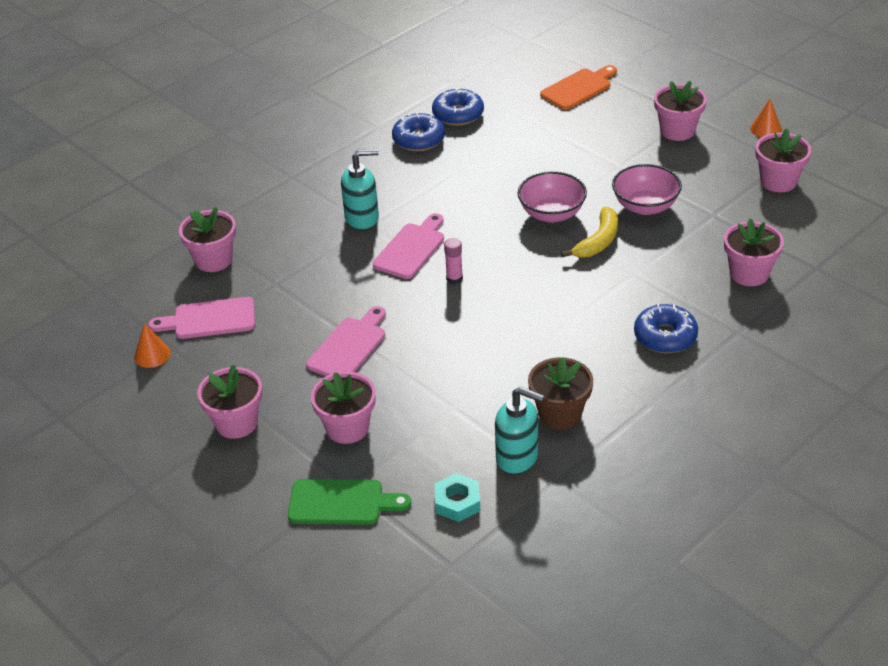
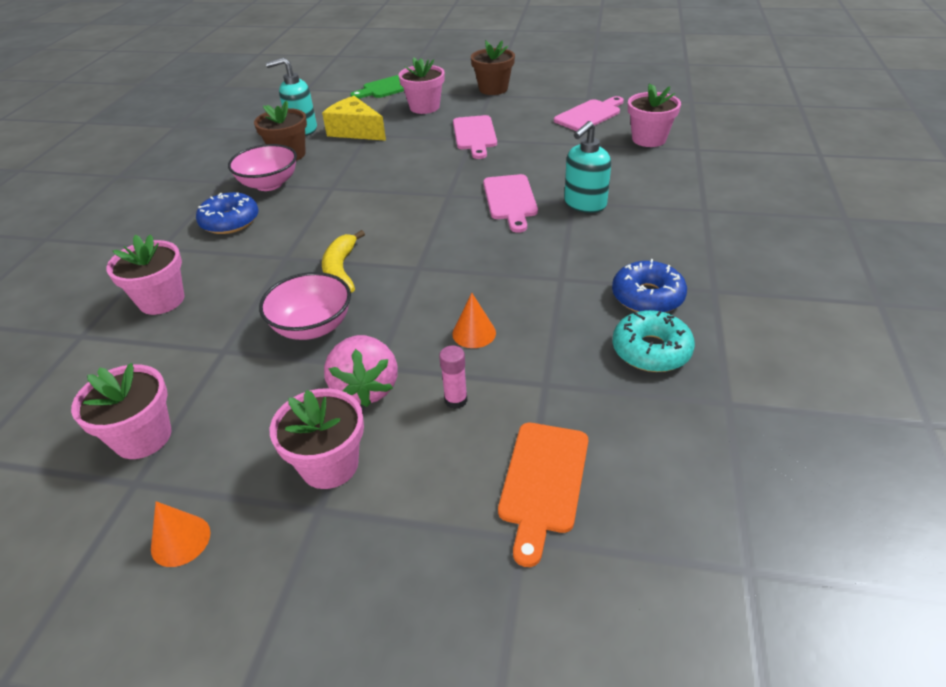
camera: 145 degrees right, 0 degrees up
orange cone [134,323,171,368] -> orange cone moved to [452,293,496,348]
pink flower pot [197,364,262,439] -> brown flower pot [471,40,515,95]
blue donut [432,88,484,126] -> turquoise donut [612,310,695,372]
turquoise nut [435,473,480,522] -> none
pink glue stick [444,238,463,284] -> pink glue stick moved to [439,346,468,409]
pink bowl [518,171,587,223] -> pink bowl moved to [228,144,297,191]
none -> yellow cheese [322,96,386,141]
none -> pink strawberry [324,335,398,407]

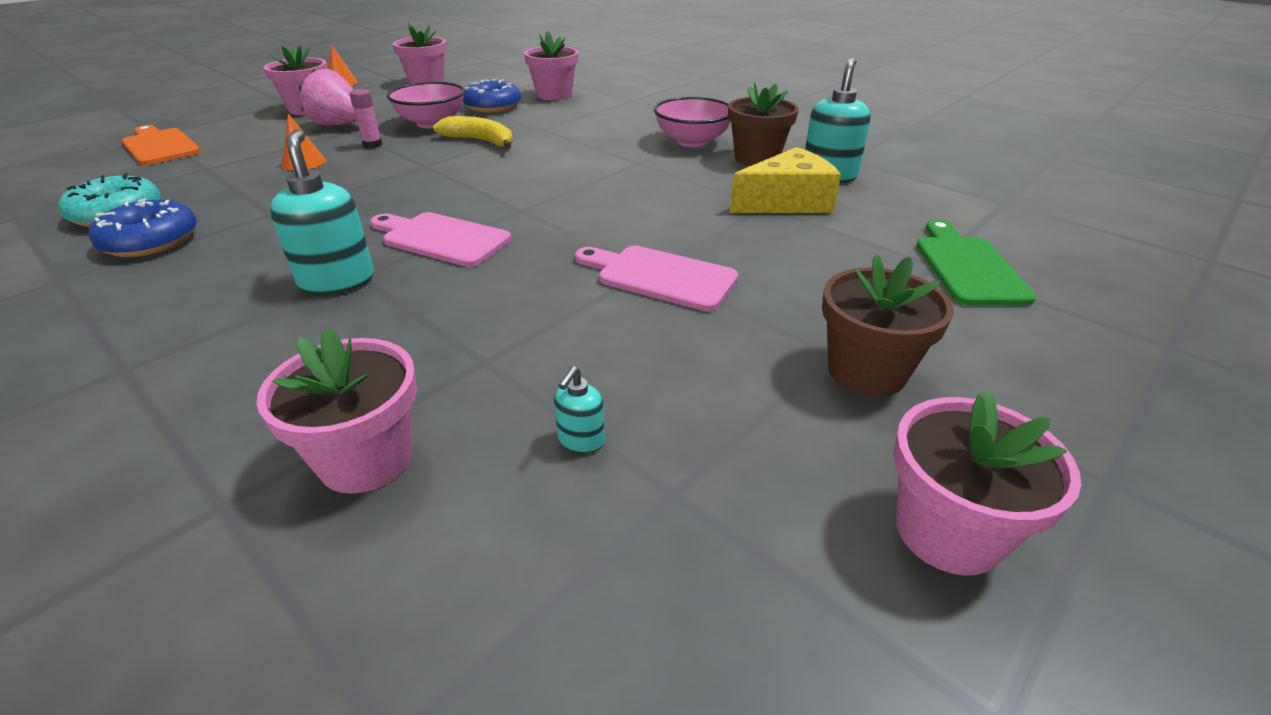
camera: 120 degrees right, 5 degrees down
blue donut [196,192,259,234] -> blue donut moved to [463,79,521,113]
pink flower pot [398,57,445,114] -> pink flower pot moved to [893,389,1081,576]
pink glue stick [439,346,468,409] -> pink glue stick moved to [349,89,382,148]
pink cutting board [554,96,624,131] -> turquoise soap dispenser [554,366,605,453]

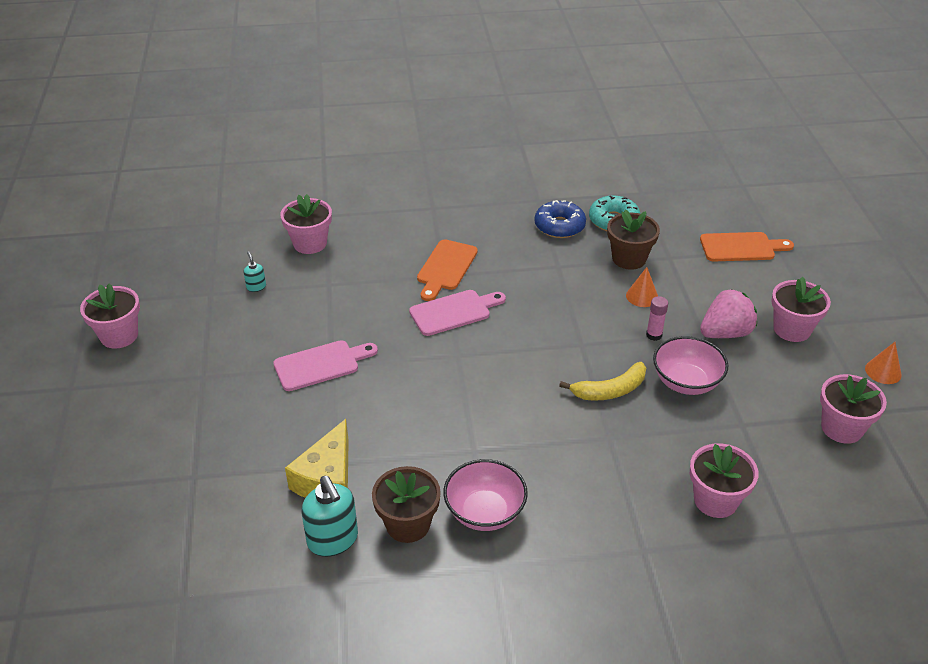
camera: 130 degrees right, 5 degrees up
turquoise soap dispenser [270,129,374,295] -> orange cutting board [417,239,478,301]
blue donut [463,79,521,113] -> none
brown flower pot [822,254,954,397] -> brown flower pot moved to [607,210,660,270]
green cutting board [916,220,1036,306] -> none

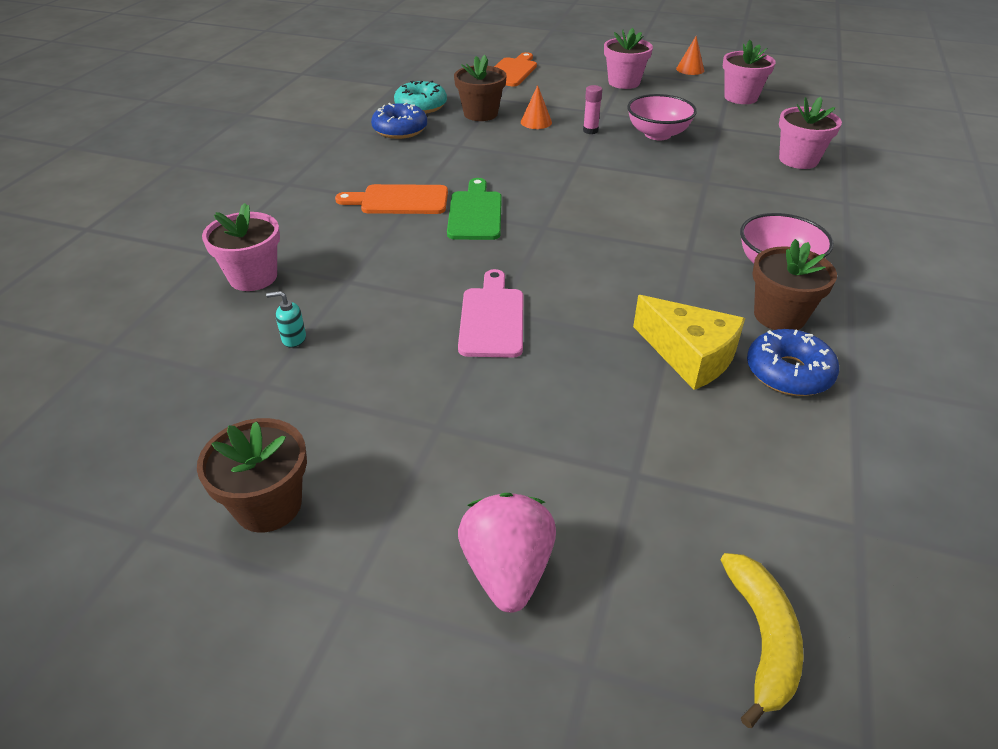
camera: 65 degrees left, 0 degrees up
pink flower pot [80,283,140,348] -> brown flower pot [197,418,307,532]
turquoise soap dispenser [301,476,358,557] -> blue donut [747,329,839,396]
pink cutting board [409,290,506,336] -> green cutting board [447,178,502,240]
orange cutting board [417,239,478,301] -> orange cutting board turned 135 degrees clockwise [335,184,448,214]
yellow banana [559,362,646,401] -> yellow banana moved to [720,553,804,728]
pink strawberry [700,289,757,338] -> pink strawberry moved to [458,493,556,613]

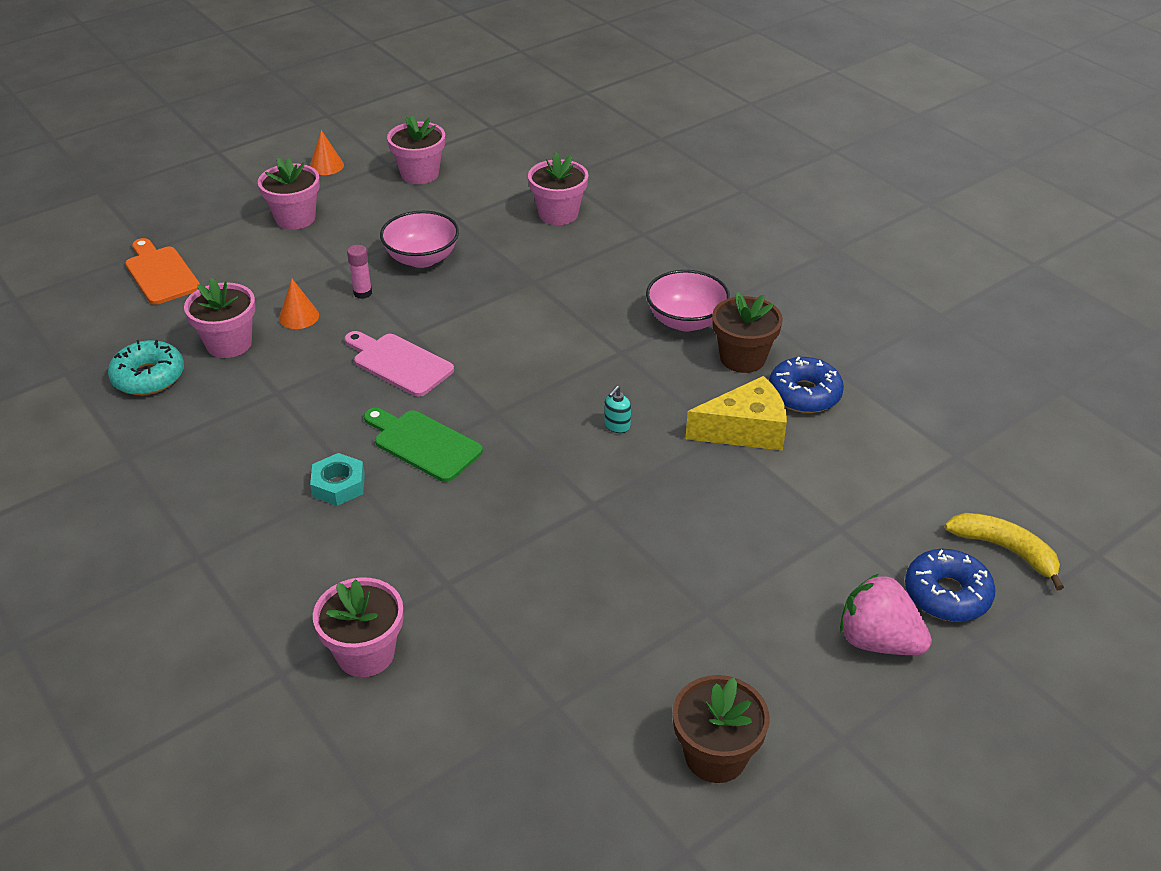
camera: 55 degrees left, 0 degrees up
turquoise soap dispenser [266,291,306,348] -> turquoise soap dispenser moved to [604,386,631,433]
orange cutting board [335,184,448,214] -> turquoise nut [310,453,365,506]
blue donut [371,103,427,139] -> blue donut moved to [905,549,996,622]
brown flower pot [454,55,507,121] -> pink flower pot [184,278,256,358]
pink cutting board [458,269,523,358] -> pink cutting board moved to [344,331,454,397]

